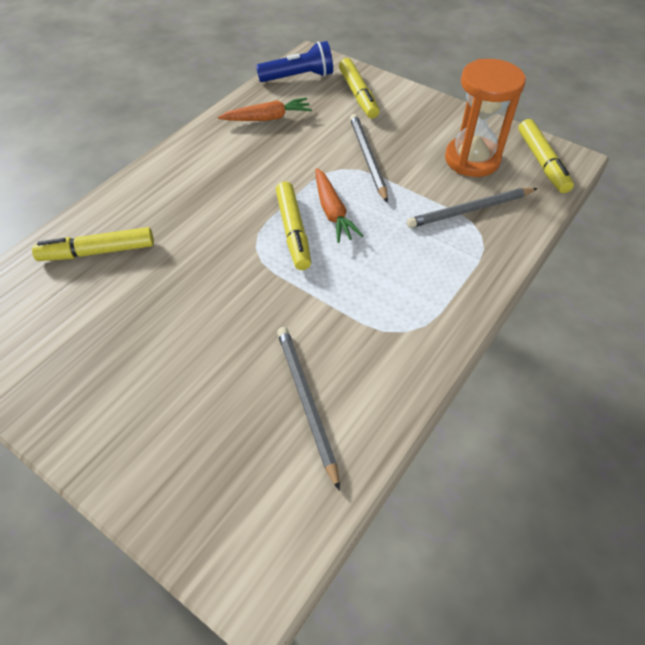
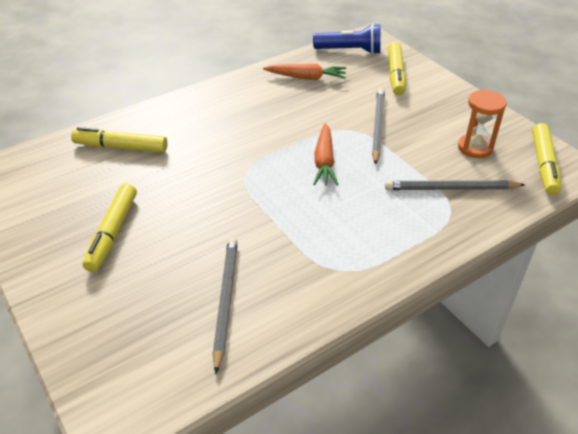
camera: 20 degrees right, 10 degrees down
yellow marker [276,182,311,270] -> yellow marker moved to [83,184,137,272]
orange hourglass [445,59,526,177] -> orange hourglass [458,89,507,158], size x0.65

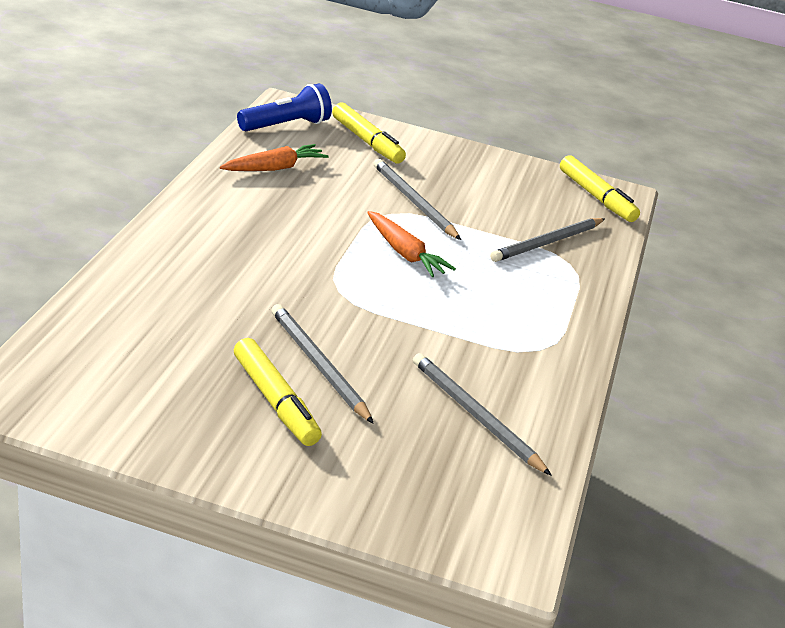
camera: 45 degrees left, 10 degrees down
yellow marker [71,127,167,153] -> none
orange hourglass [458,89,507,158] -> none
none -> grey pencil [271,304,374,424]

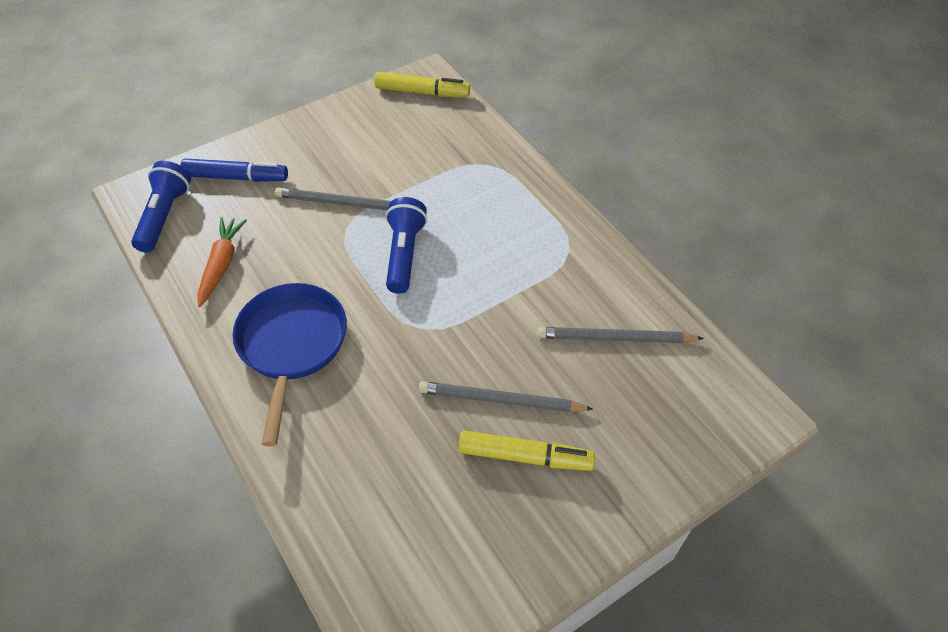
camera: 45 degrees left, 20 degrees up
yellow marker [332,103,406,164] -> blue marker [180,158,288,182]
orange carrot [367,211,456,277] -> blue flashlight [386,197,427,294]
grey pencil [490,218,605,262] -> none
none -> blue pan [233,283,347,446]

